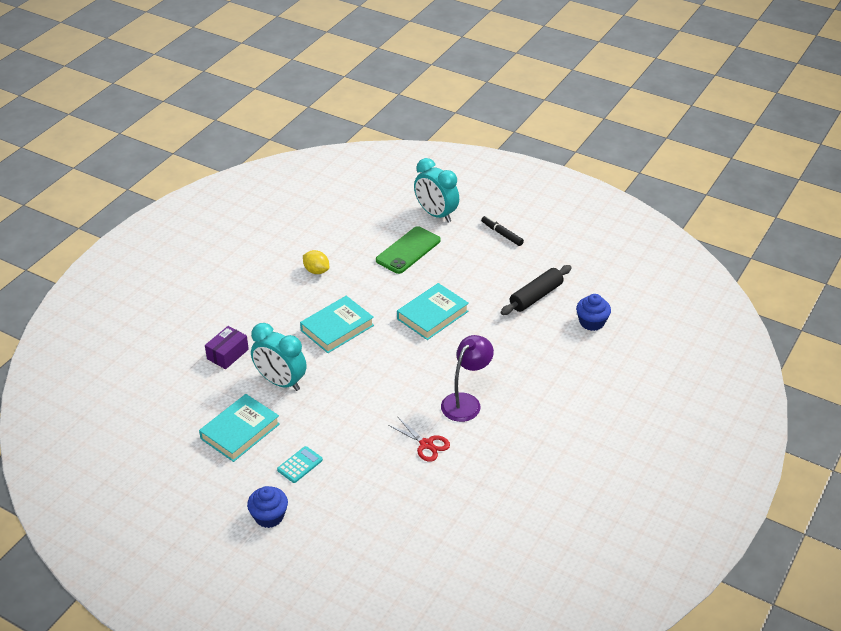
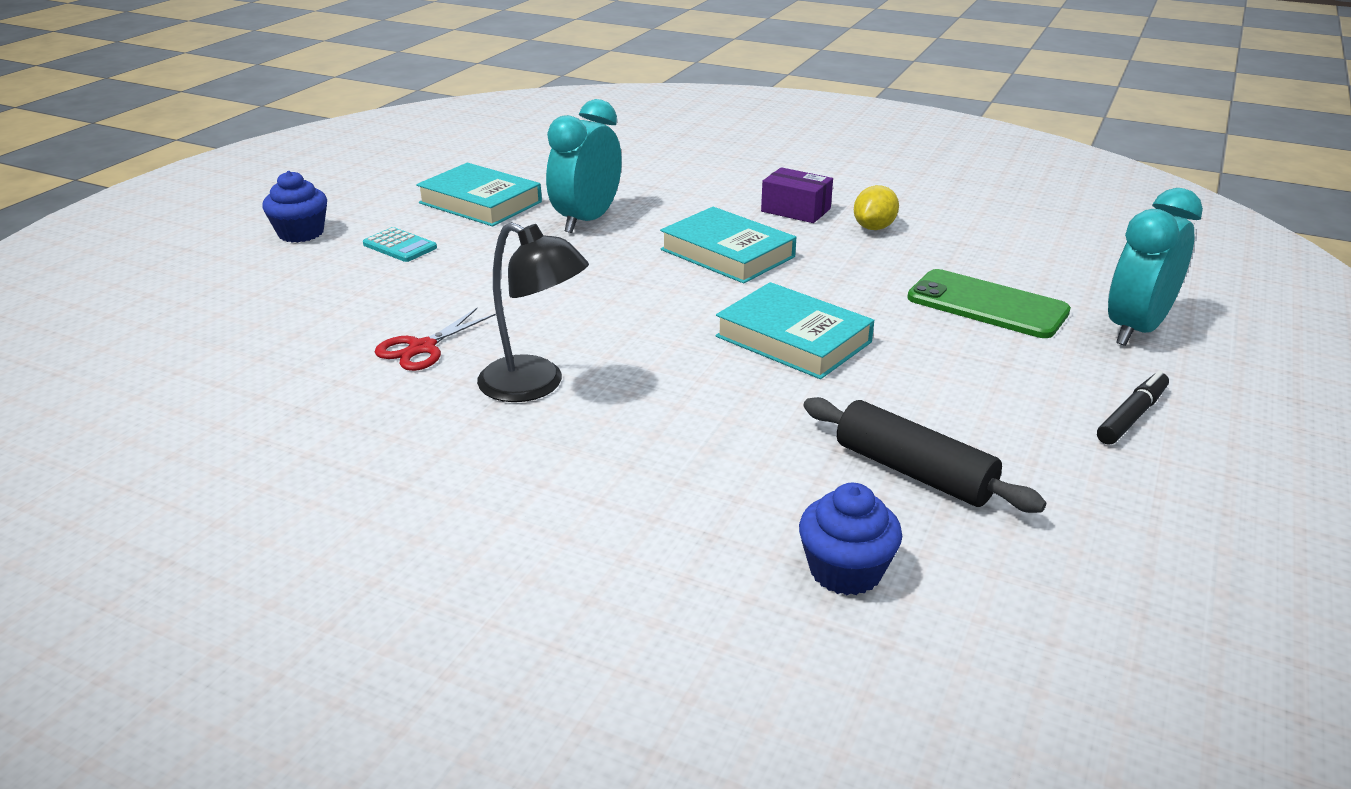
camera: 85 degrees right, 10 degrees down
purple box [205,326,249,369] -> purple box moved to [761,167,833,223]
purple lamp [441,335,494,422] -> black lamp [477,222,589,402]

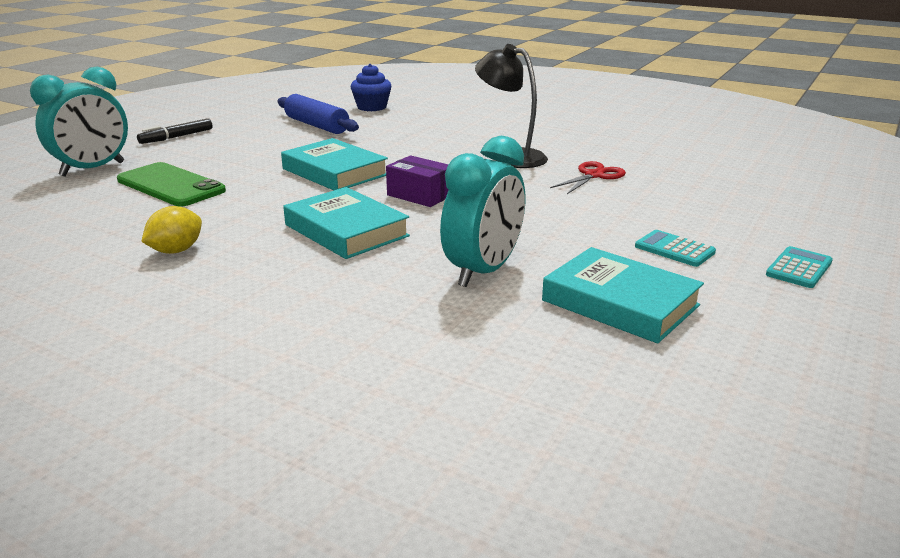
camera: 175 degrees left, 5 degrees down
blue cupcake [262,171,327,242] -> turquoise calculator [766,246,833,288]
purple box [761,167,833,223] -> purple box moved to [386,155,449,207]
black rolling pin [804,397,1046,513] -> blue rolling pin [278,94,359,134]

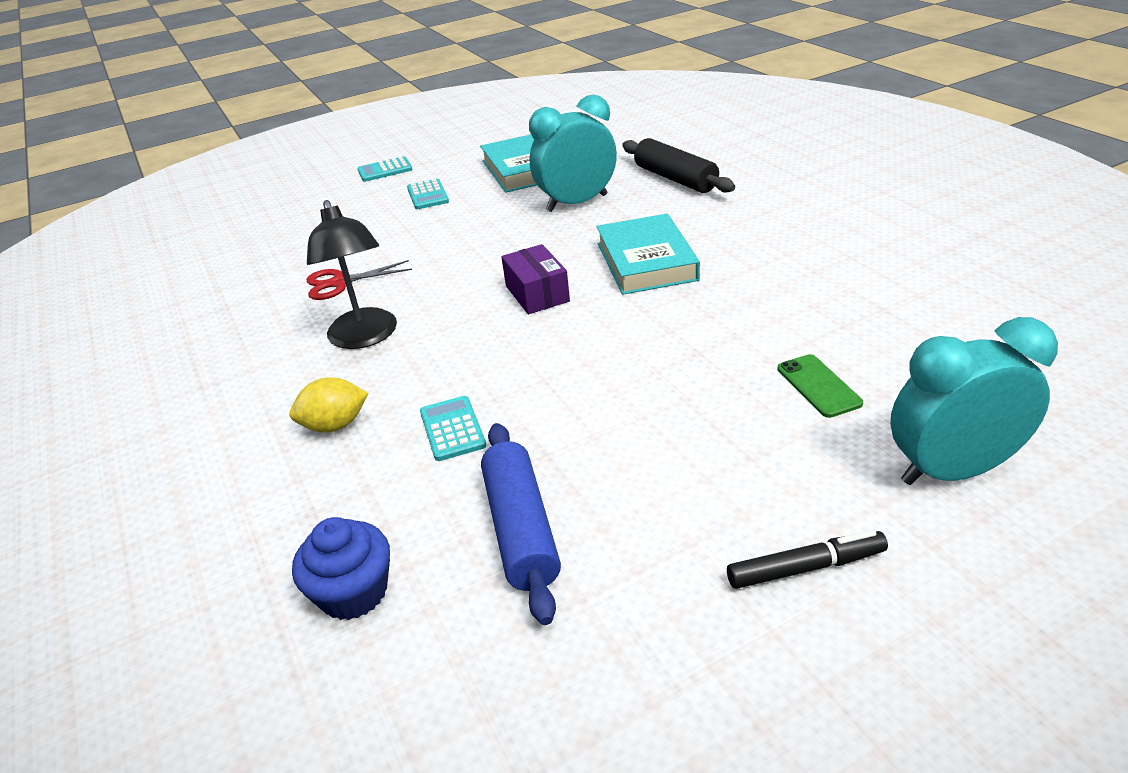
camera: 145 degrees left, 10 degrees up
green phone [117,162,226,207] -> green phone [777,354,863,418], size x0.56
yellow lemon [141,206,202,254] -> yellow lemon moved to [289,377,368,433]
turquoise book [281,138,388,190] -> none
none -> turquoise calculator [420,396,486,461]
none -> black rolling pin [622,138,735,193]

